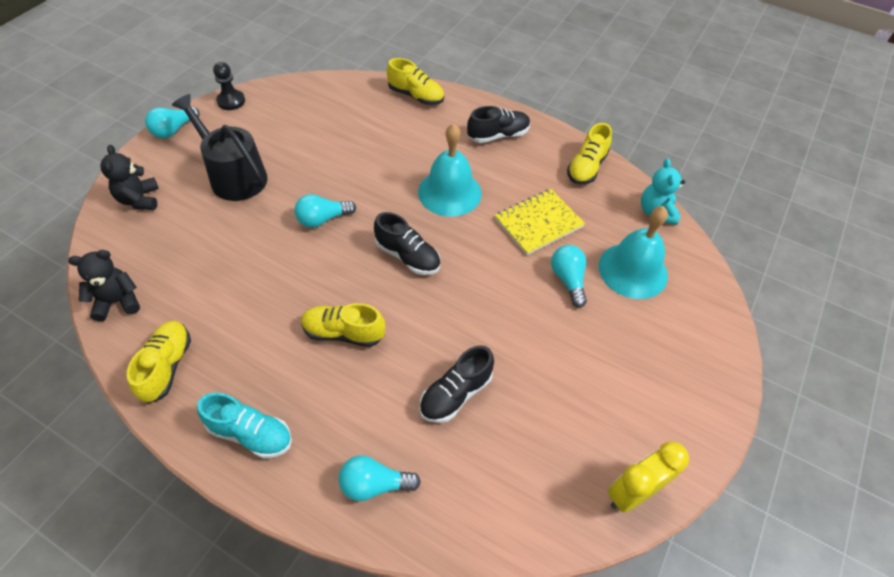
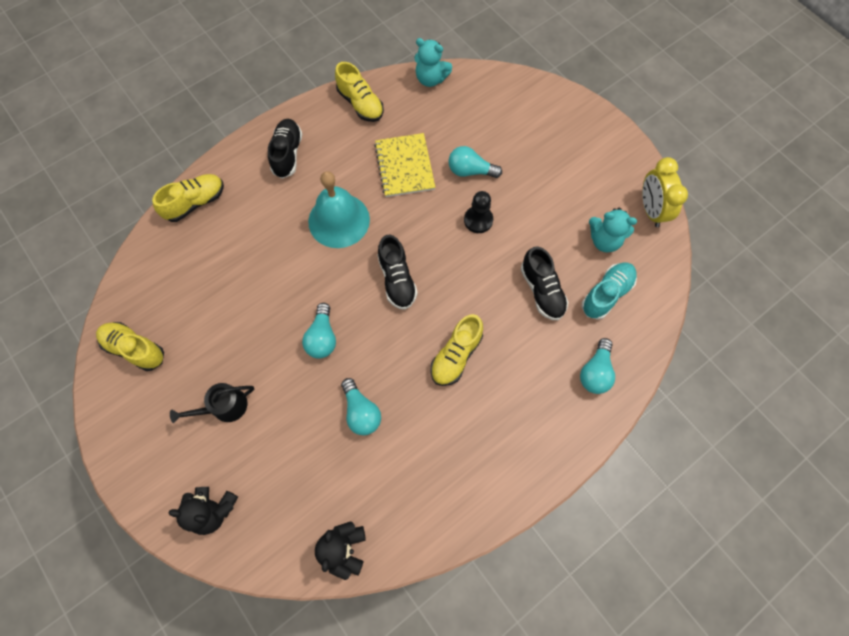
camera: 65 degrees left, 15 degrees up
yellow shoe [127,321,191,404] -> yellow shoe moved to [96,322,164,371]
turquoise light bulb [145,107,200,138] -> turquoise light bulb moved to [341,378,381,435]
black watering can [172,94,268,201] -> black watering can [170,383,254,423], size x0.58
turquoise shoe [197,393,292,459] -> turquoise shoe moved to [582,262,637,320]
black pawn [213,62,245,110] -> black pawn moved to [464,191,493,233]
black shoe [374,212,440,275] -> black shoe turned 105 degrees clockwise [378,235,418,310]
turquoise bell [599,206,668,299] -> none
none -> turquoise teddy bear [589,208,637,252]

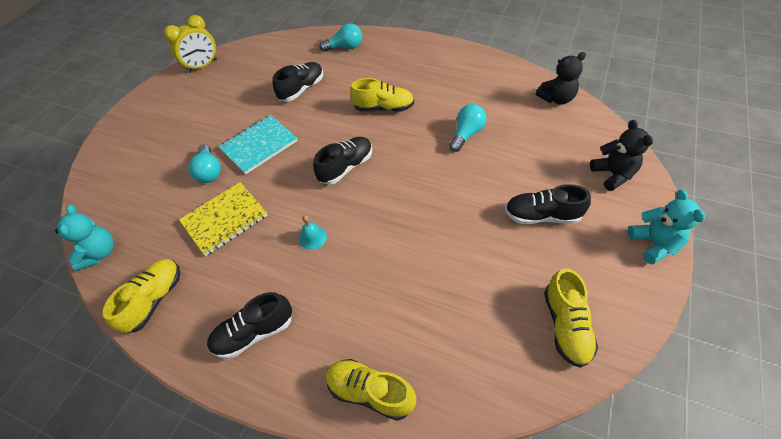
camera: 115 degrees left, 15 degrees down
black watering can [170,383,254,423] -> black shoe [505,184,591,224]
turquoise light bulb [302,303,336,359] -> none
turquoise bell [308,171,370,248] -> turquoise bell [299,215,327,250], size x0.42
black pawn [464,191,493,233] -> turquoise notebook [219,115,298,174]
turquoise shoe [582,262,637,320] -> none
turquoise teddy bear [589,208,637,252] -> turquoise teddy bear moved to [628,189,705,264]

